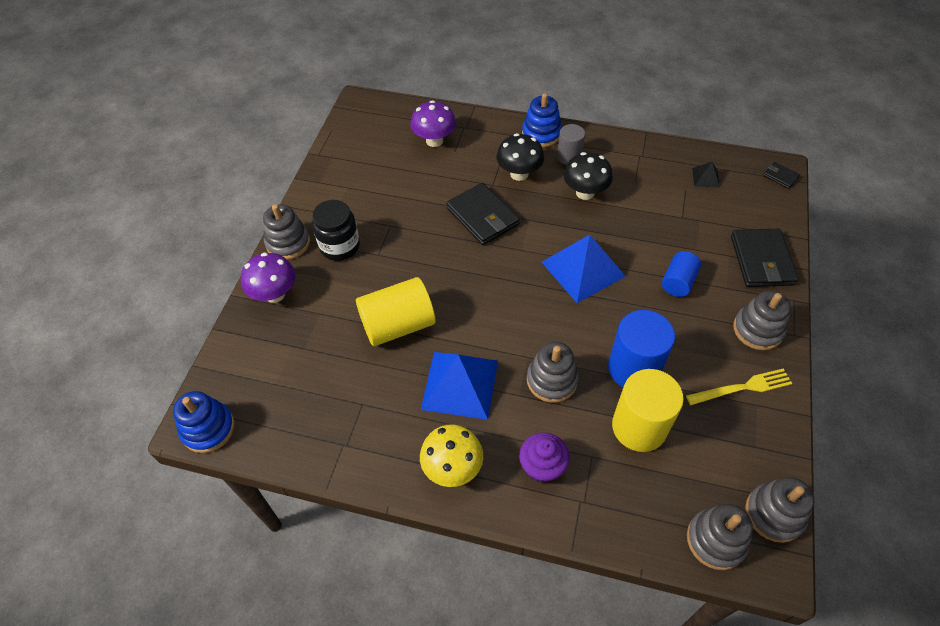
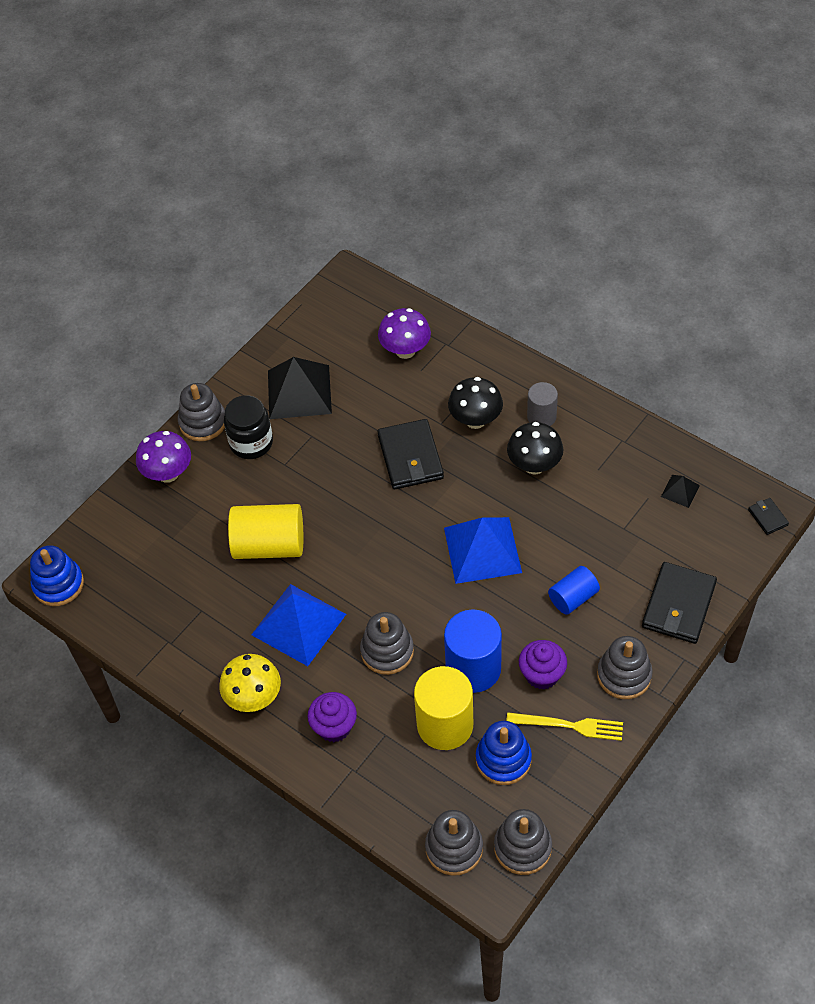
camera: 25 degrees right, 0 degrees up
blue stacking toy [522,93,562,147] -> blue stacking toy moved to [476,721,532,785]
none -> black pyramid [268,357,332,419]
none -> purple cupcake [519,640,567,690]

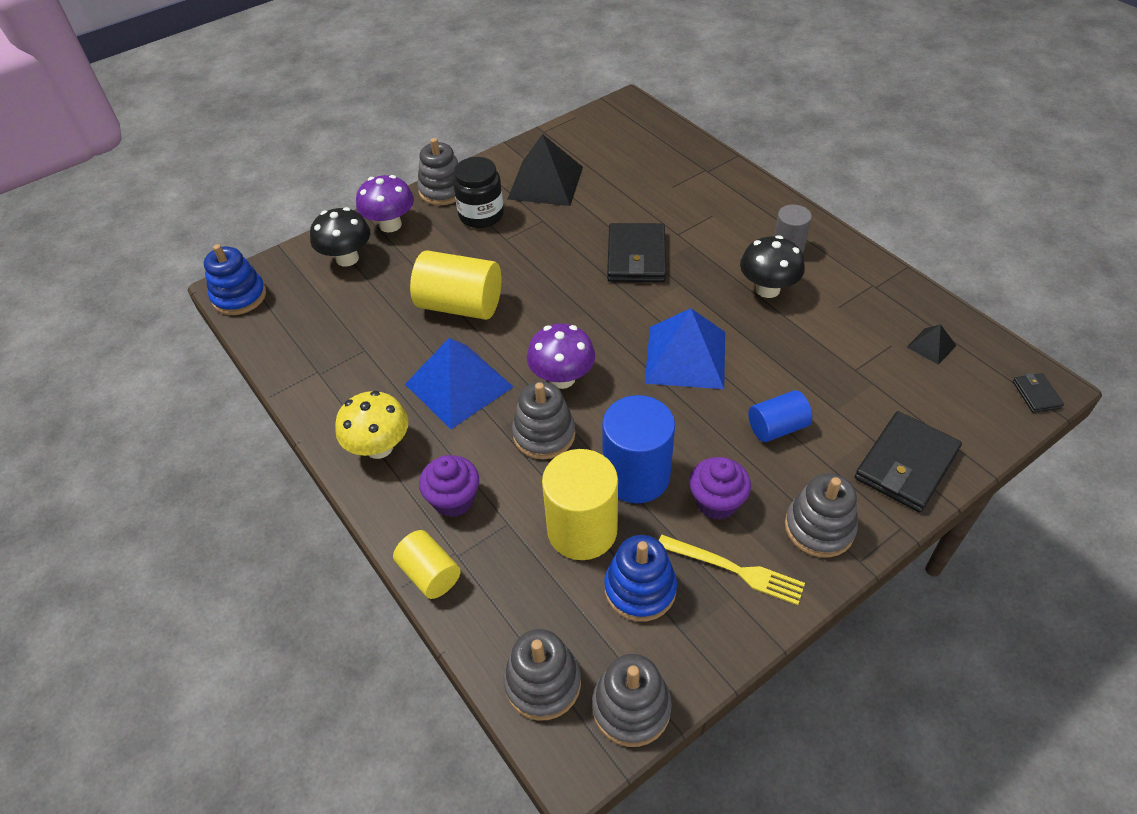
camera: 15 degrees right, 5 degrees down
purple mushroom [378,308,431,359] -> purple mushroom moved to [527,324,595,389]
black mushroom [448,377,503,429] -> black mushroom moved to [310,207,370,267]
none -> yellow cylinder [393,530,461,599]

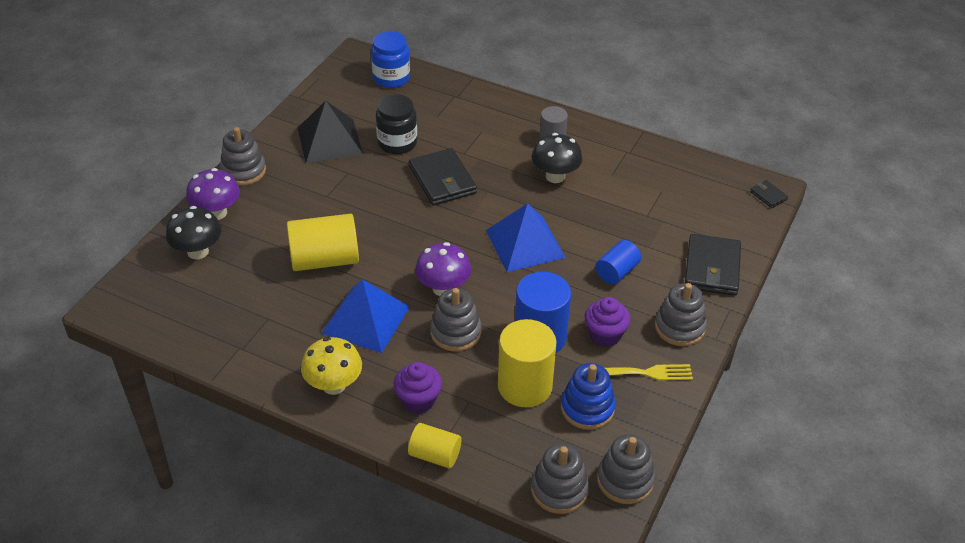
camera: 30 degrees left, 5 degrees down
blue stacking toy [204,244,266,315] -> none
black jar [453,157,504,228] -> black jar moved to [376,94,417,154]
black pyramid [907,324,957,365] -> none
none -> blue jar [371,31,410,88]

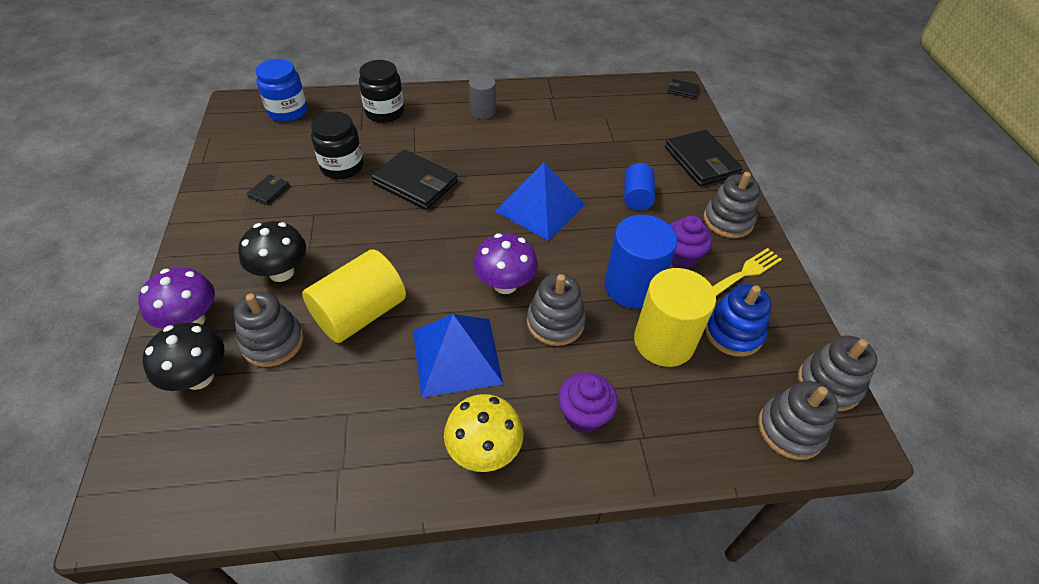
camera: 35 degrees left, 5 degrees up
grey stacking toy [220,127,266,186] -> grey stacking toy moved to [234,292,304,367]
black pyramid [298,101,363,163] -> black wallet [247,175,289,205]
yellow cylinder [408,423,461,468] -> none
black mushroom [532,133,582,183] -> black mushroom moved to [238,221,306,282]
none -> black jar [359,60,404,123]

